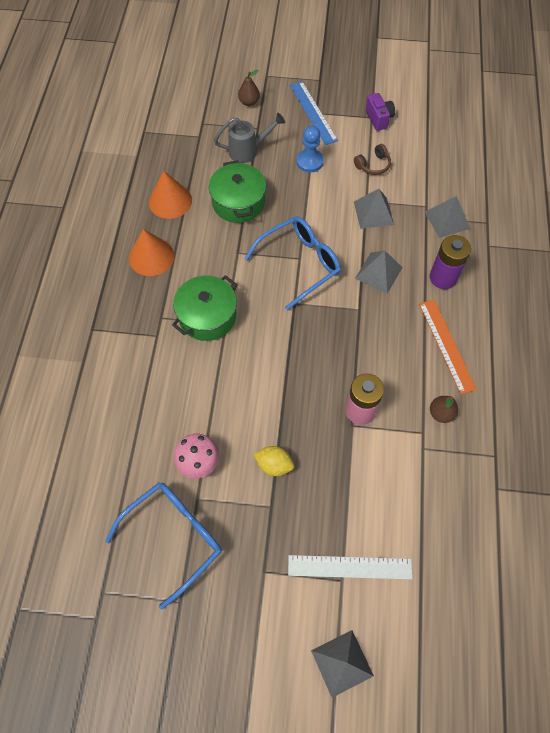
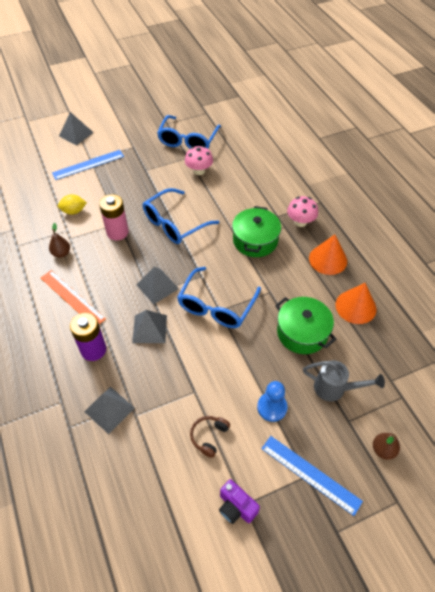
camera: 150 degrees right, 10 degrees down
grey watering can [214,113,285,163] -> grey watering can turned 120 degrees counterclockwise [303,360,385,402]
yellow lemon [254,446,294,476] -> yellow lemon moved to [58,194,87,215]
white ruler [288,555,412,579] -> blue ruler [52,150,124,180]
grey pyramid [354,189,394,229] -> grey pyramid moved to [136,266,179,305]
none -> blue glasses [143,188,219,244]
none -> pink mushroom [287,196,318,227]

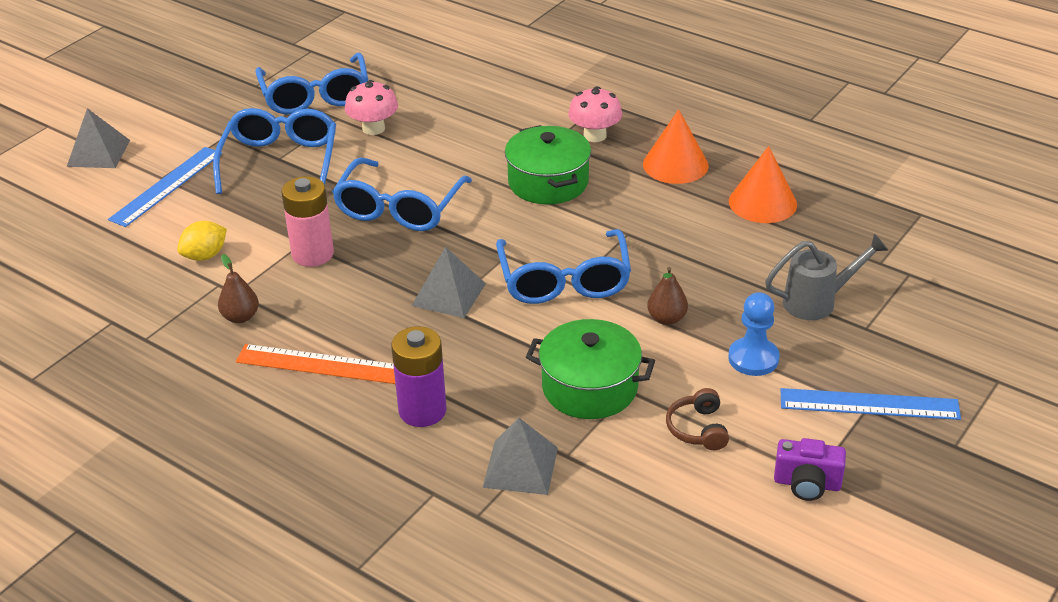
camera: 30 degrees left, 15 degrees down
grey pyramid [132,310,167,343] -> none
green pot [275,297,336,354] -> green pot moved to [526,319,655,419]
brown pear [373,433,400,460] -> brown pear moved to [647,267,688,325]
none -> blue glasses [213,108,336,194]

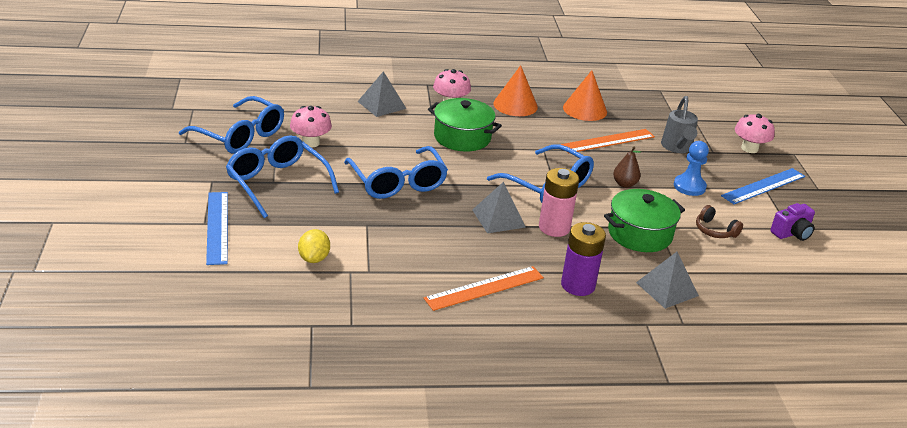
camera: 45 degrees left, 5 degrees down
grey pyramid [67,108,130,168] -> grey pyramid moved to [357,71,406,117]
brown pear [218,254,259,323] -> none
pink battery [282,176,334,267] -> pink battery moved to [539,168,579,237]
grey watering can [765,234,889,320] -> grey watering can turned 150 degrees clockwise [661,96,698,153]
none -> orange ruler [560,129,655,152]
none -> pink mushroom [735,114,775,153]

